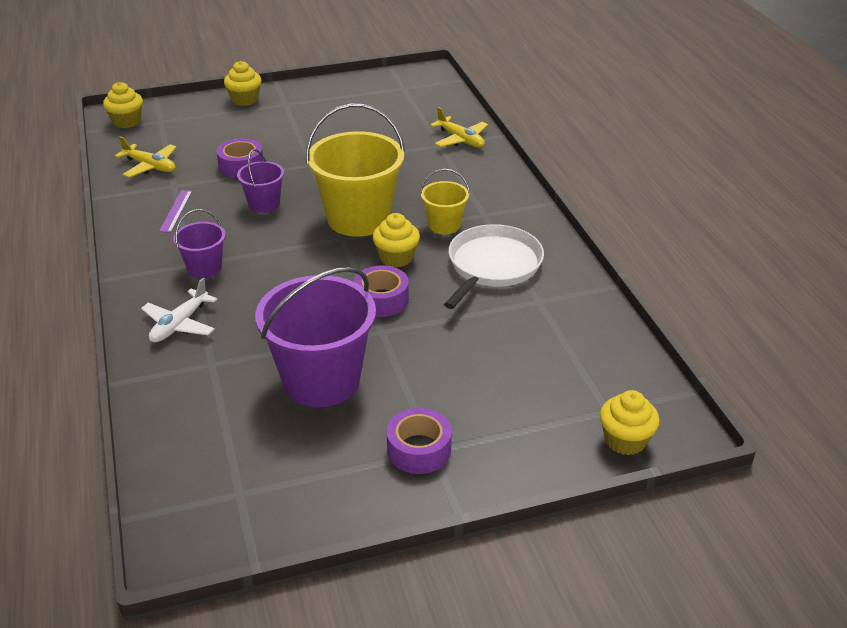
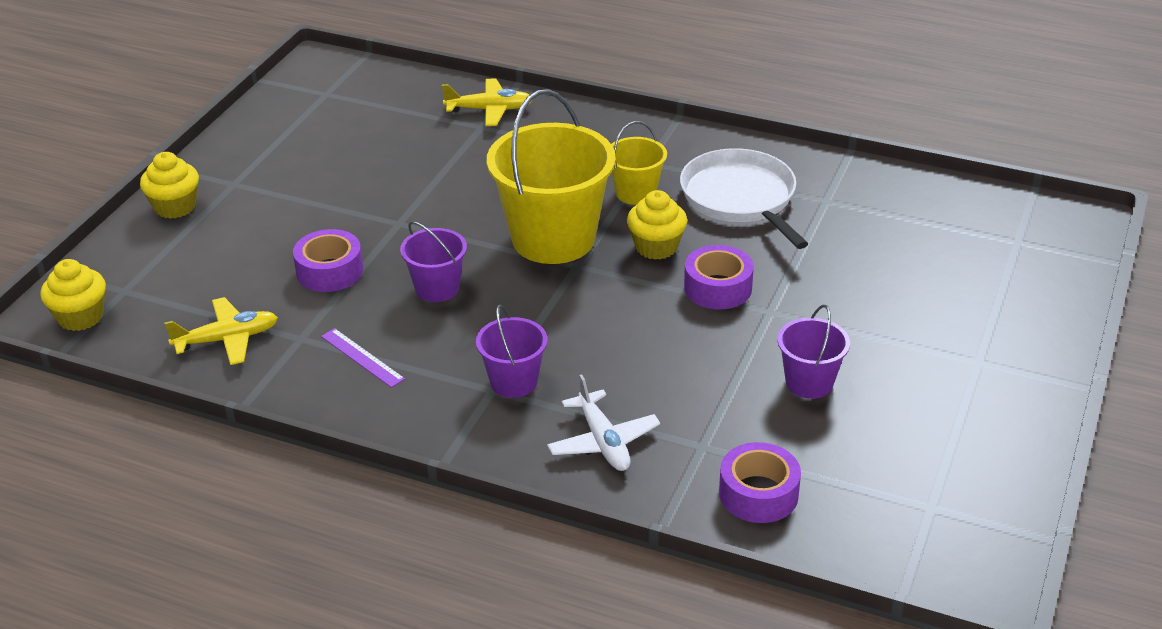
camera: 50 degrees left, 0 degrees up
purple bucket [255,267,376,407] -> purple bucket [778,305,850,399], size x0.50
purple tape [387,408,452,474] -> purple tape moved to [719,442,801,523]
yellow cupcake [600,390,660,455] -> none

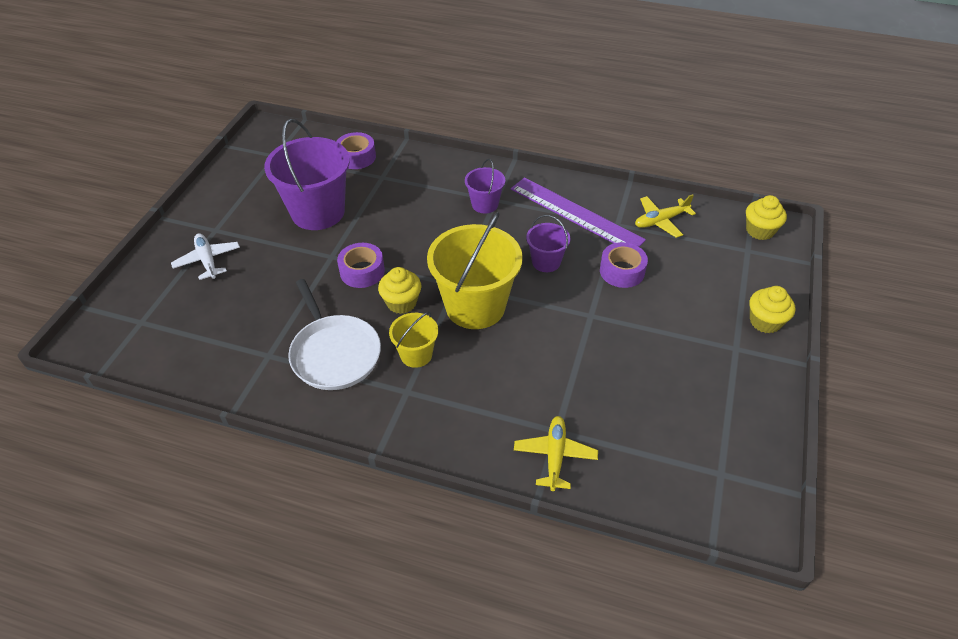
camera: 175 degrees right, 10 degrees up
purple ruler [321,328,405,388] -> purple ruler [511,177,646,247], size x2.28
yellow plane [442,78,532,126] -> yellow plane turned 105 degrees clockwise [514,416,598,491]
white plane [547,375,660,471] -> white plane moved to [171,233,240,280]
purple bucket [778,305,850,399] -> purple bucket [264,119,350,230], size x1.98

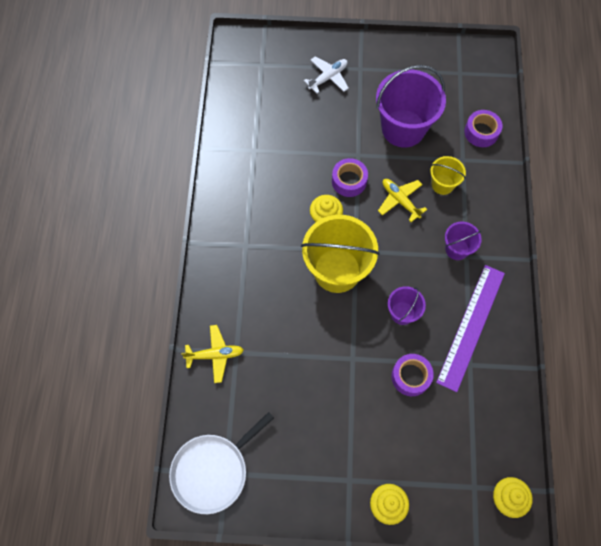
camera: 75 degrees right, 20 degrees up
white pan [288,279,381,390] -> white pan moved to [169,412,274,514]
yellow bucket [389,312,438,368] -> yellow bucket moved to [430,156,466,195]
yellow plane [635,194,696,238] -> yellow plane moved to [378,179,427,222]

